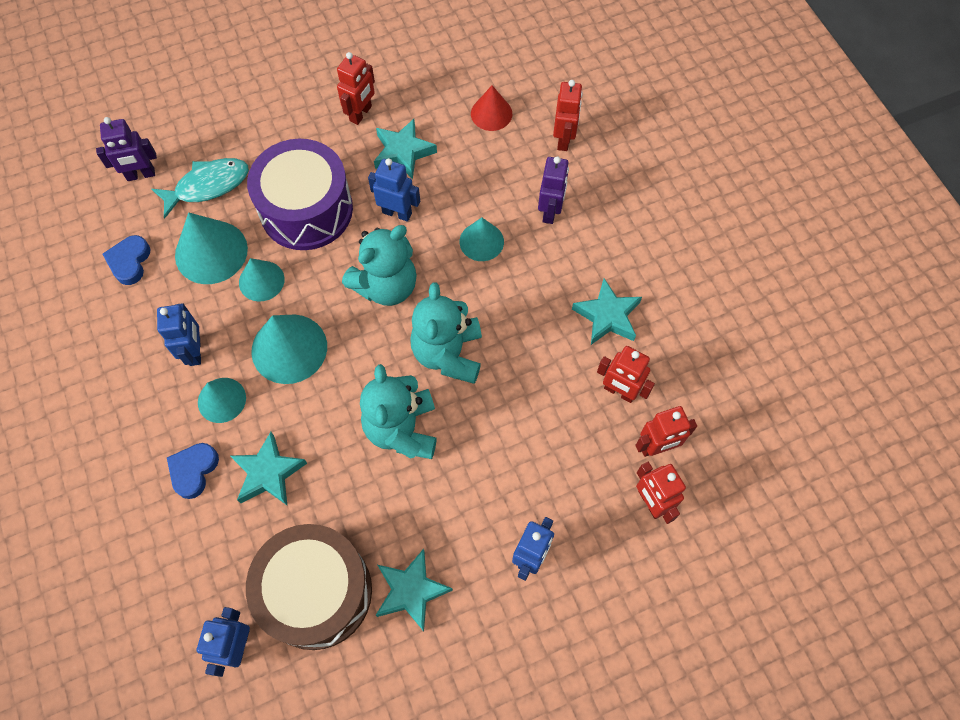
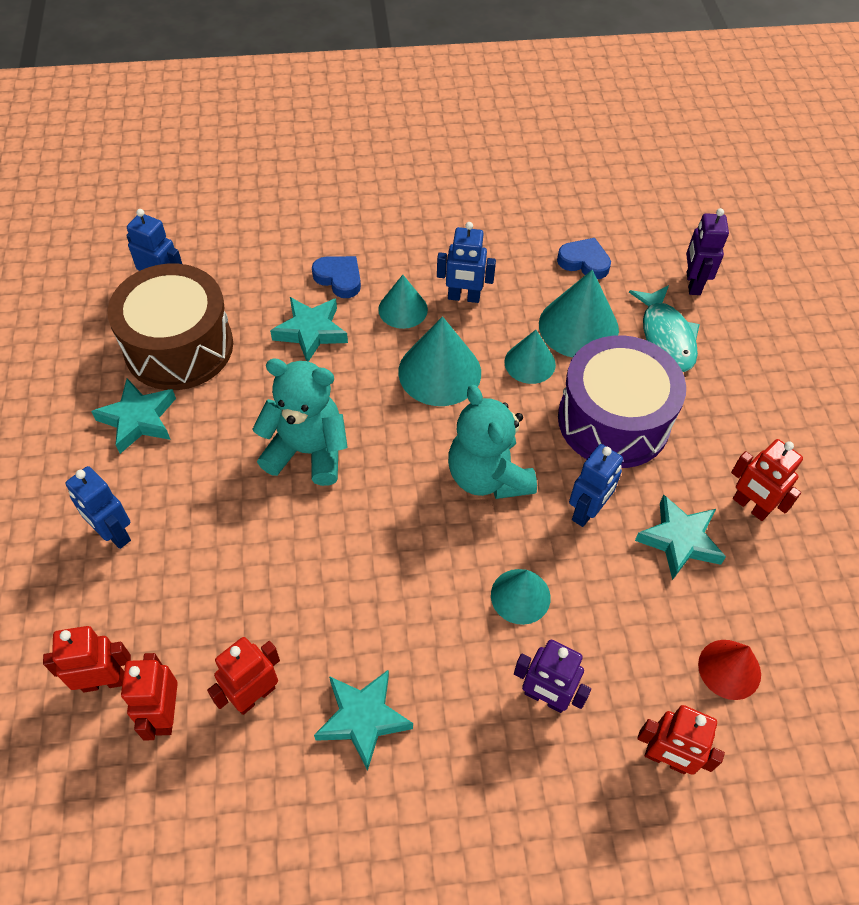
camera: 105 degrees right, 10 degrees down
turquoise teddy bear [410,282,482,384] -> none

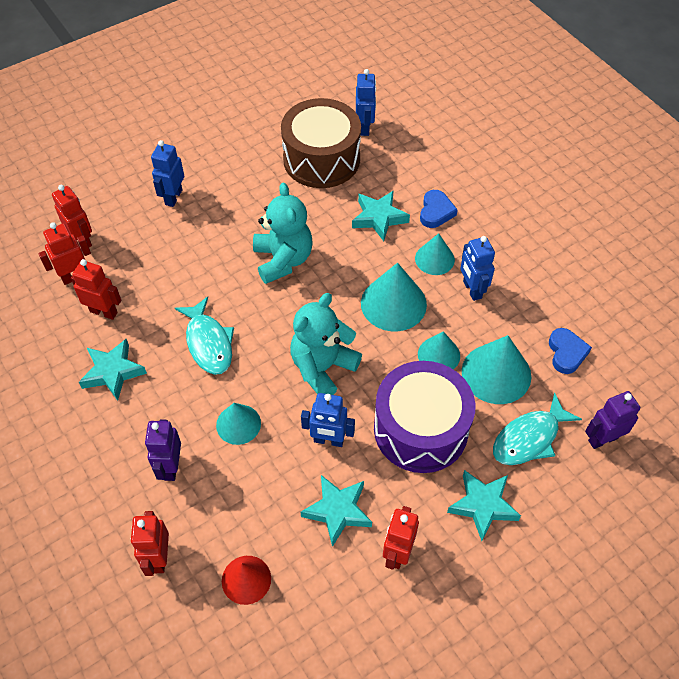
camera: 65 degrees right, 0 degrees up
turquoise star [91,378,176,454] -> turquoise star moved to [447,470,521,541]
none -> turquoise fish [175,297,234,375]

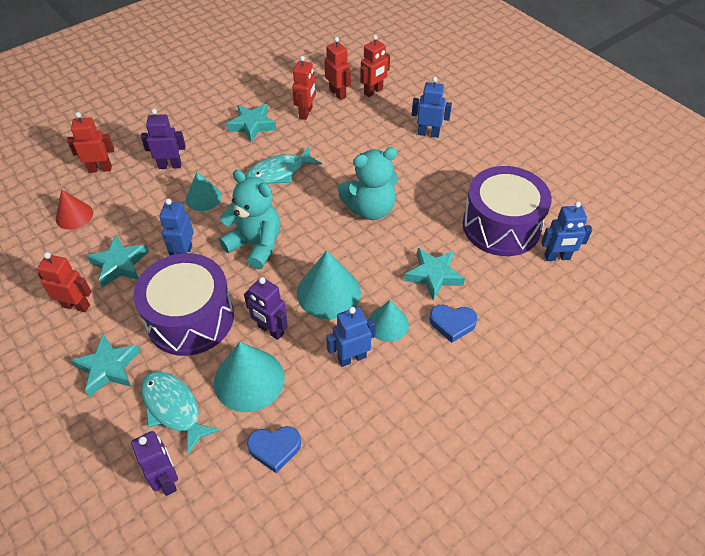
camera: 85 degrees right, 5 degrees down
brown drum [281,98,361,188] -> purple drum [463,166,552,256]
turquoise cone [418,331,460,369] -> purple robot [244,277,288,340]

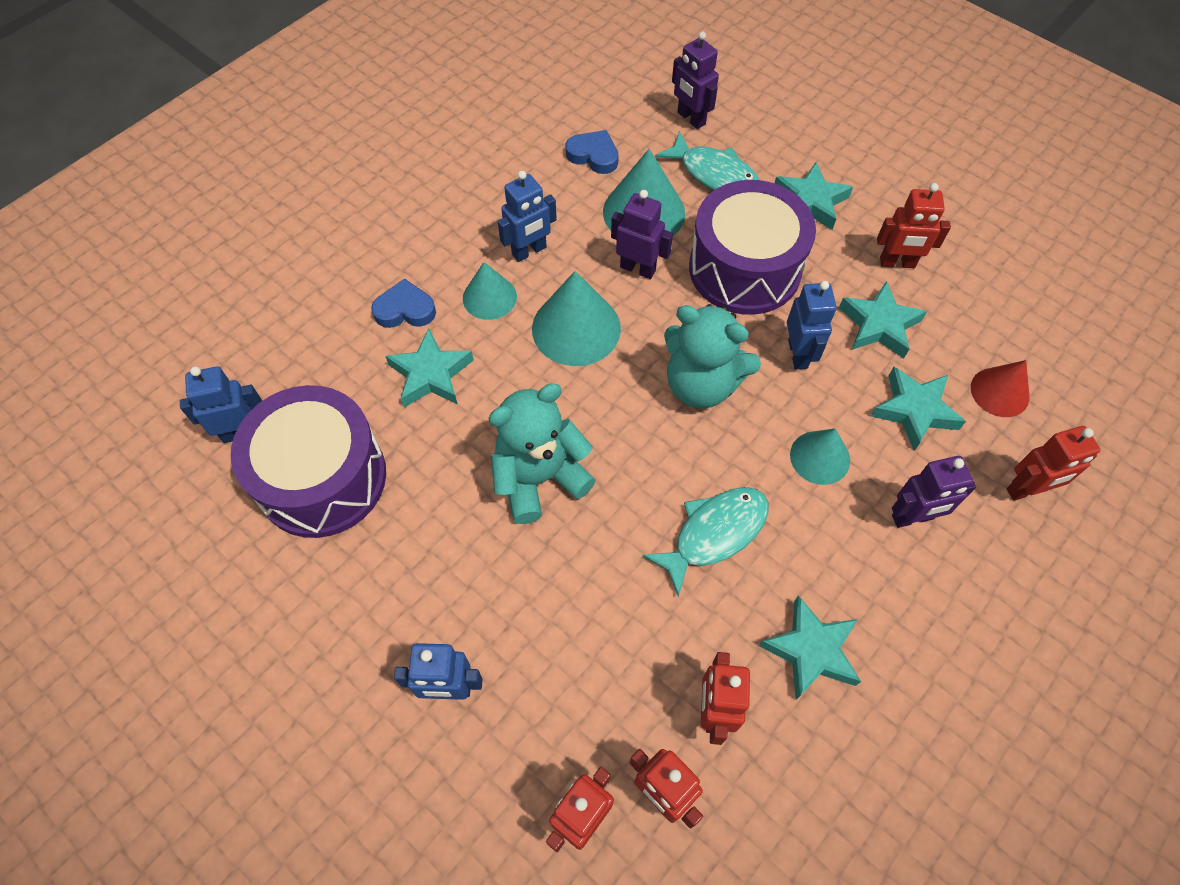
camera: 170 degrees right, 10 degrees up
blue heart [247,426,301,473] -> blue heart turned 45 degrees clockwise [566,130,619,174]
none -> turquoise star [871,367,966,451]

